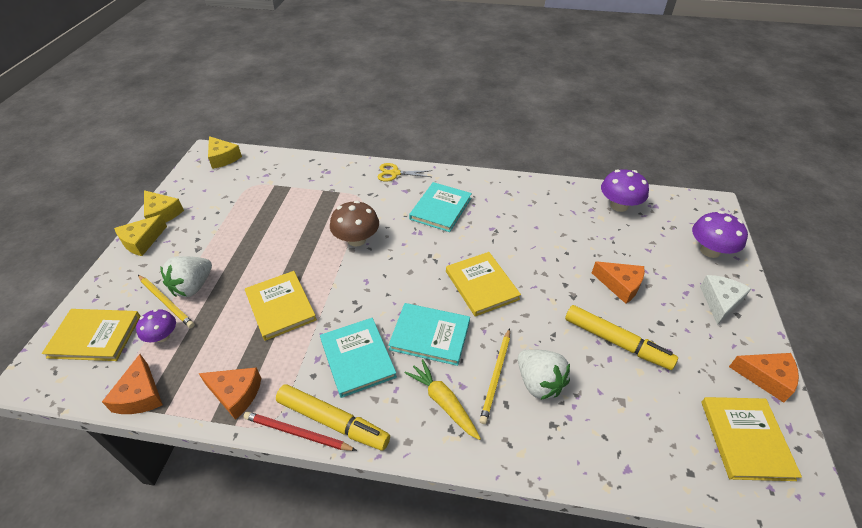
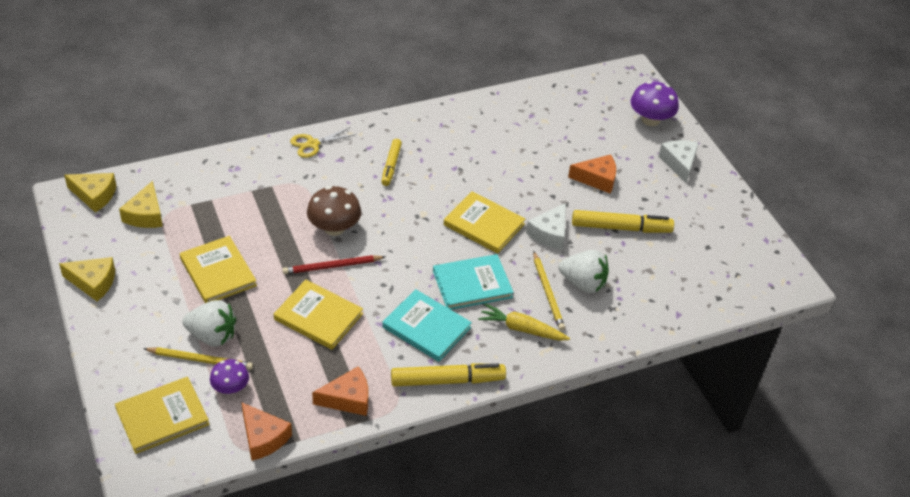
camera: 35 degrees left, 0 degrees up
yellow cheese [114,215,167,256] -> yellow cheese moved to [119,181,163,228]
white strawberry [161,256,212,297] -> white strawberry turned 75 degrees counterclockwise [182,300,236,347]
red pencil [243,411,357,451] -> red pencil moved to [282,255,385,274]
turquoise book [409,182,472,232] -> yellow marker [381,139,402,186]
purple mushroom [601,169,649,212] -> none
yellow book [701,397,802,481] -> yellow book moved to [180,236,257,303]
orange cheese [729,353,799,403] -> none
none -> white cheese [526,203,566,250]

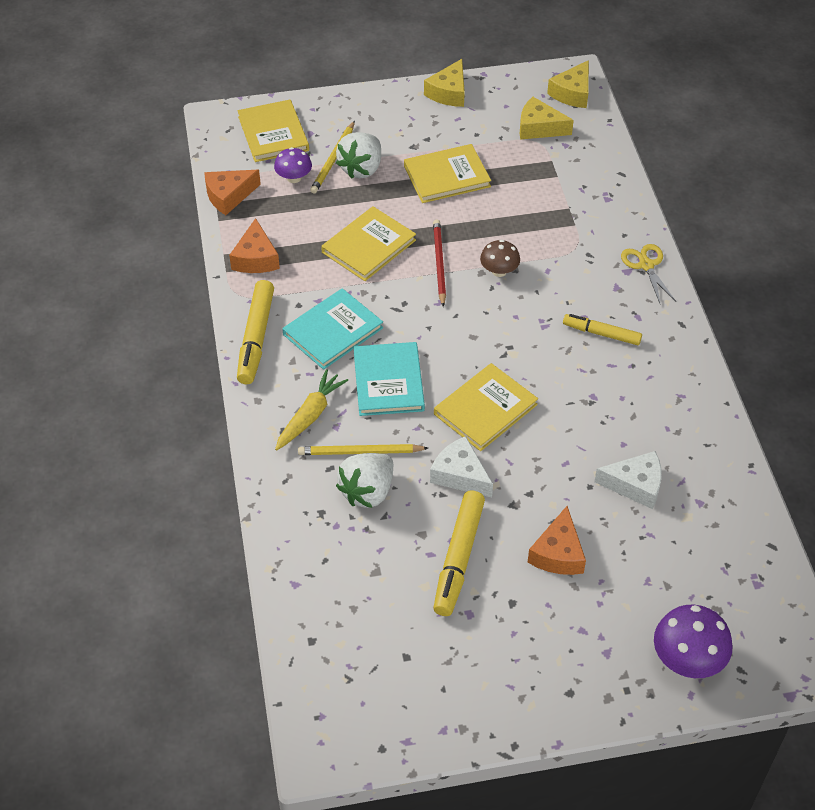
camera: 105 degrees right, 5 degrees up
brown mushroom [307,186,361,236] -> brown mushroom [480,240,520,277], size x0.63
white cheese [658,140,699,183] -> white cheese moved to [594,451,662,509]

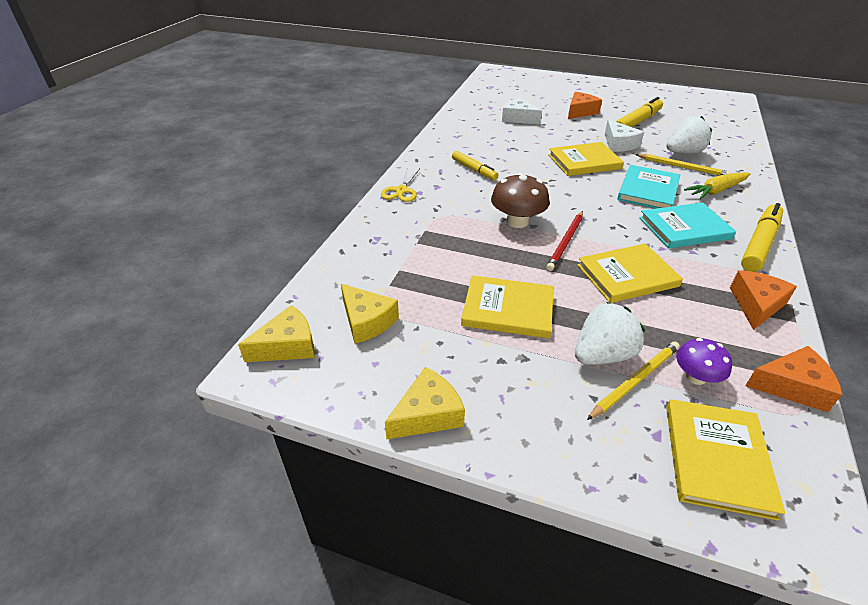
camera: 150 degrees left, 10 degrees down
brown mushroom [480,240,520,277] -> brown mushroom [491,173,550,228], size x1.58
purple mushroom [654,605,733,678] -> none

